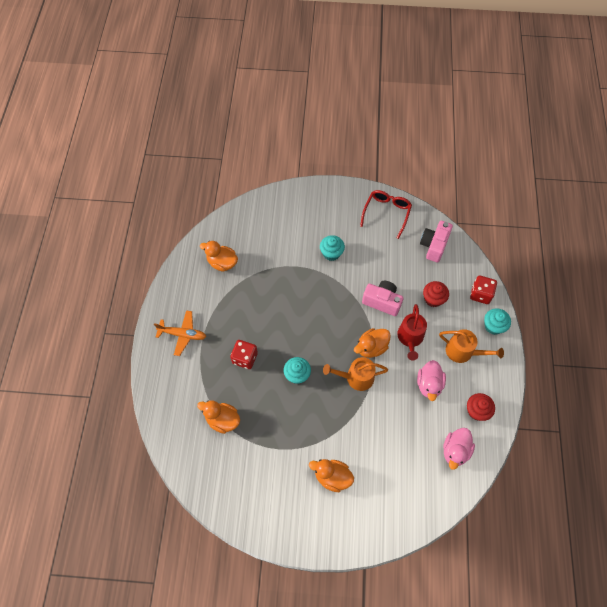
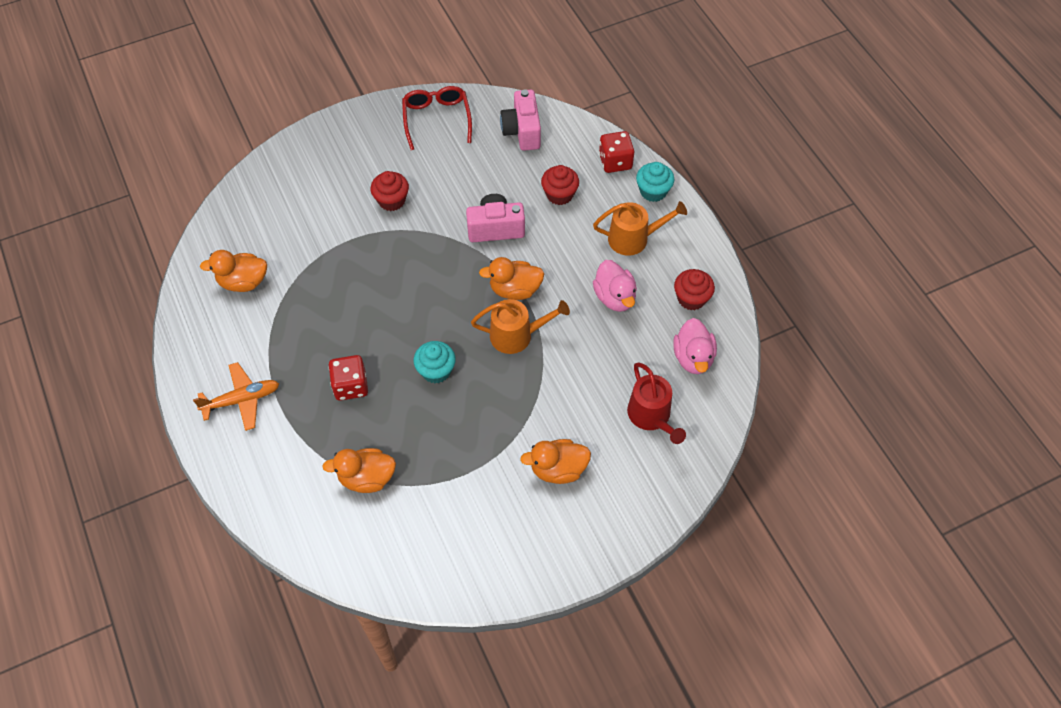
camera: 30 degrees left, 5 degrees down
turquoise cupcake [320,235,345,261] -> red cupcake [370,171,409,211]
orange watering can [323,357,388,391] -> orange watering can turned 150 degrees counterclockwise [471,299,570,354]
orange duck [354,328,391,358] -> orange duck turned 60 degrees clockwise [479,257,544,300]
red watering can [397,304,427,360] -> red watering can moved to [627,362,686,444]

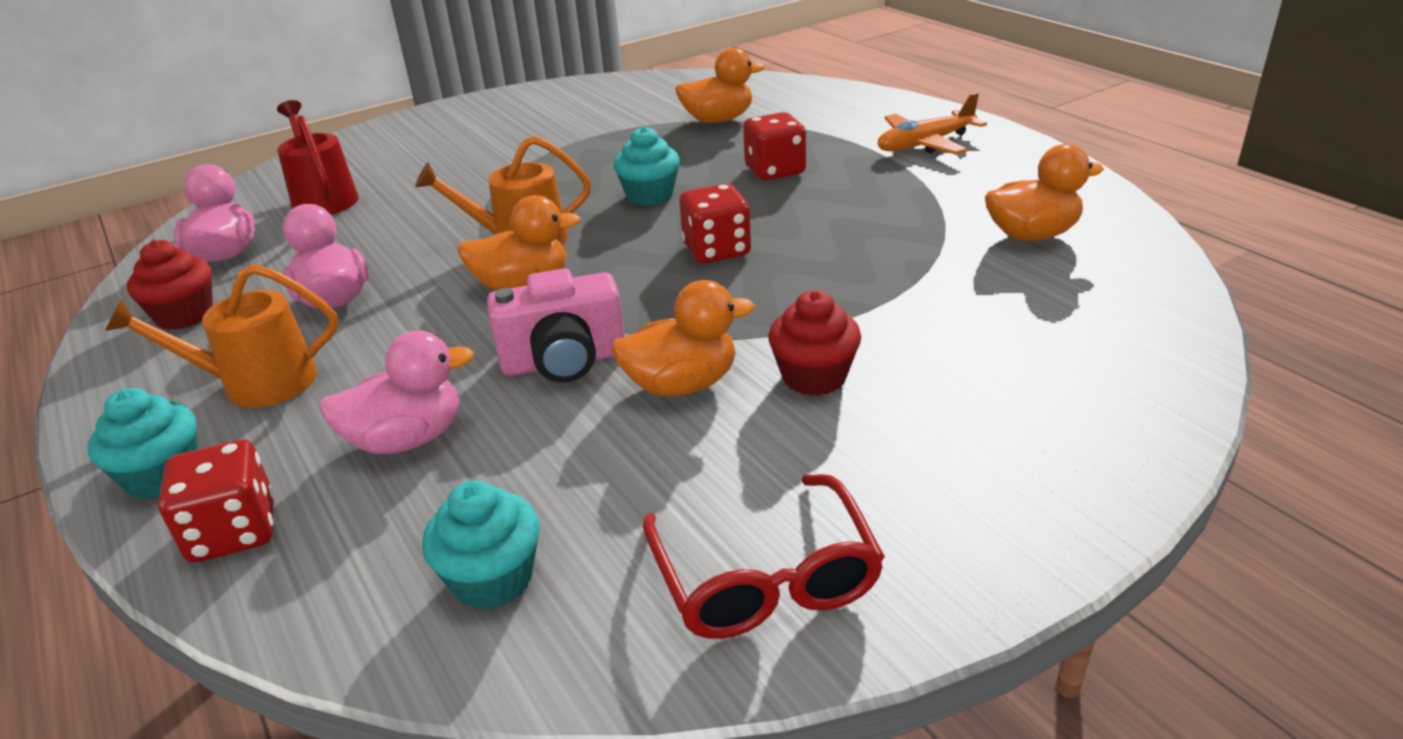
camera: 175 degrees right, 25 degrees down
pink camera [500,89,541,151] -> turquoise cupcake [422,480,540,610]
orange duck [520,439,591,484] -> orange duck moved to [611,280,754,396]
red cupcake [541,165,579,205] -> pink duck [319,330,474,454]
none -> red dice [680,184,751,263]

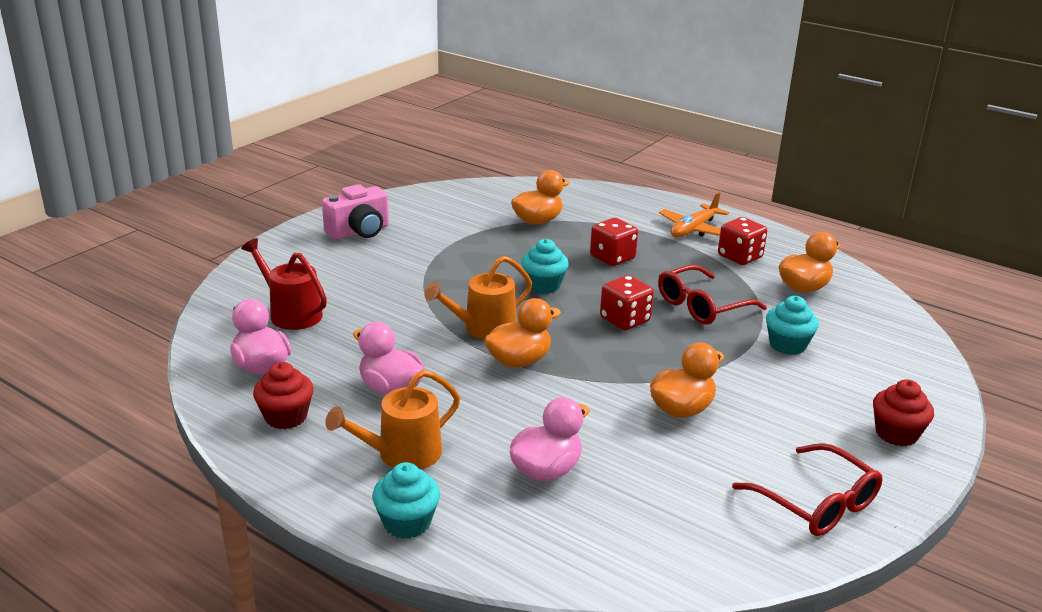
camera: 25 degrees left, 5 degrees down
red dice [158,440,274,563] -> red dice moved to [718,217,767,265]
turquoise cupcake [422,480,540,610] -> turquoise cupcake moved to [766,296,819,355]
pink camera [487,268,625,383] -> pink camera moved to [322,184,389,240]
red cupcake [768,290,861,396] -> red cupcake moved to [873,379,934,446]
none -> red glasses [658,265,767,325]

